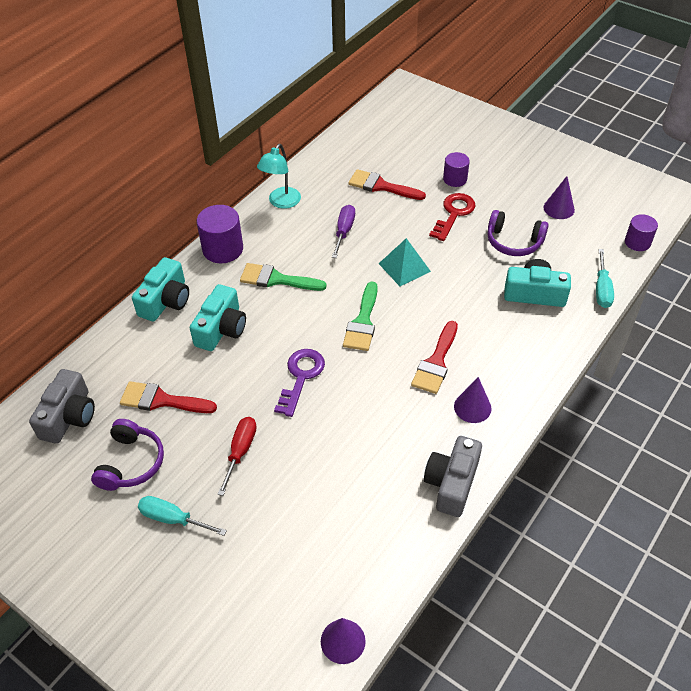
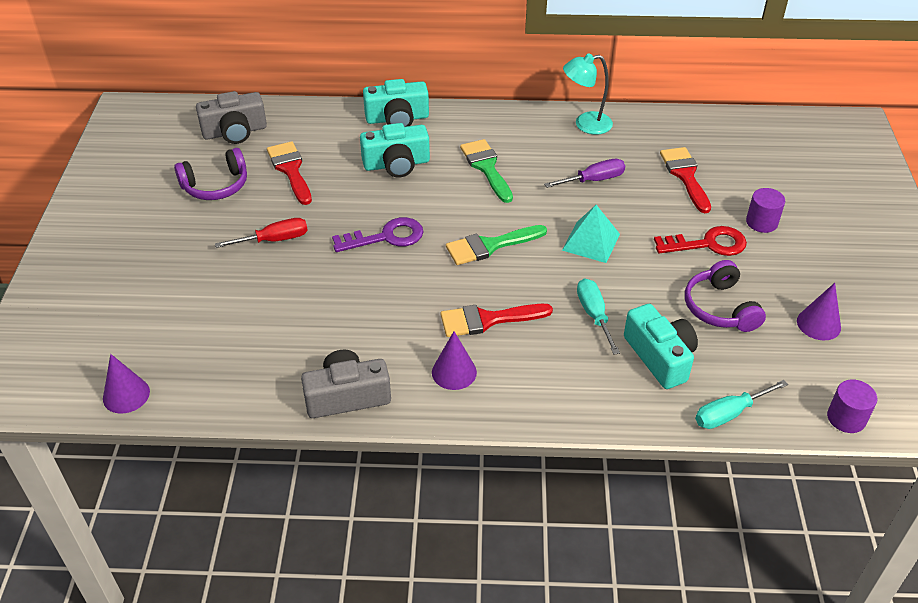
camera: 55 degrees right, 5 degrees down
turquoise screwdriver [138,496,227,536] -> turquoise screwdriver moved to [577,278,620,355]
purple cylinder [197,205,243,263] -> none

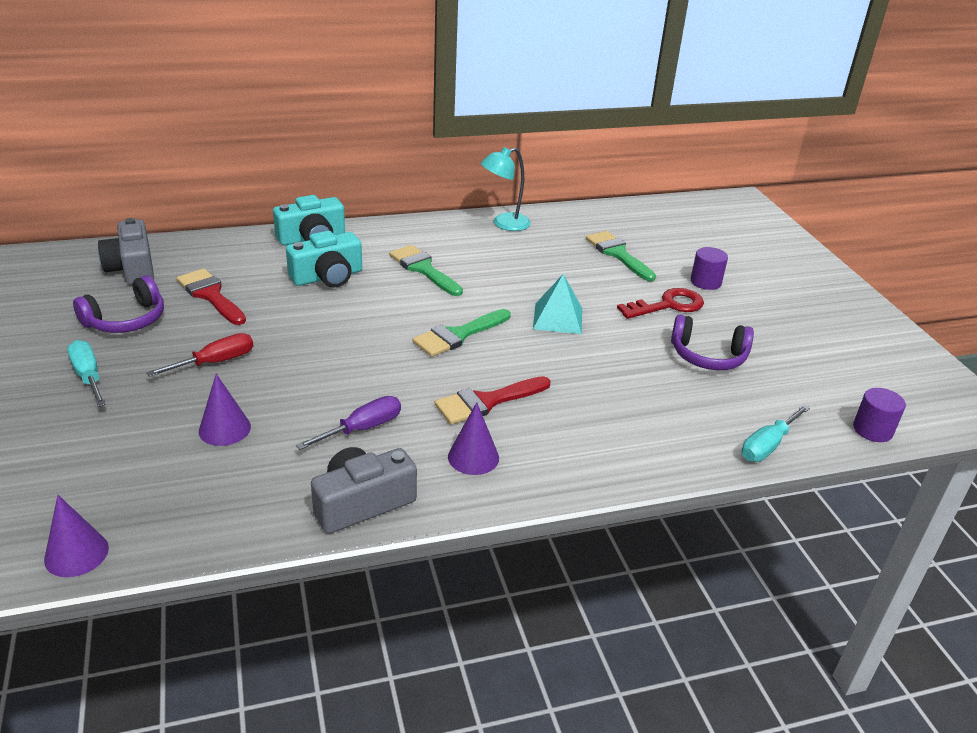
camera: 20 degrees left, 10 degrees down
grey camera [196,91,267,144] -> grey camera turned 105 degrees clockwise [98,218,154,285]
purple key [332,217,424,252] -> none
purple screwdriver [544,159,625,188] -> purple screwdriver moved to [296,396,401,450]
turquoise screwdriver [577,278,620,355] -> turquoise screwdriver moved to [67,340,106,407]
turquoise camera [624,304,698,389] -> none
red brush [660,147,711,213] -> green brush [586,231,656,281]
purple headphones [685,260,766,332] -> purple headphones turned 45 degrees counterclockwise [671,315,754,370]
purple cone [797,283,841,340] -> purple cone moved to [199,374,251,446]

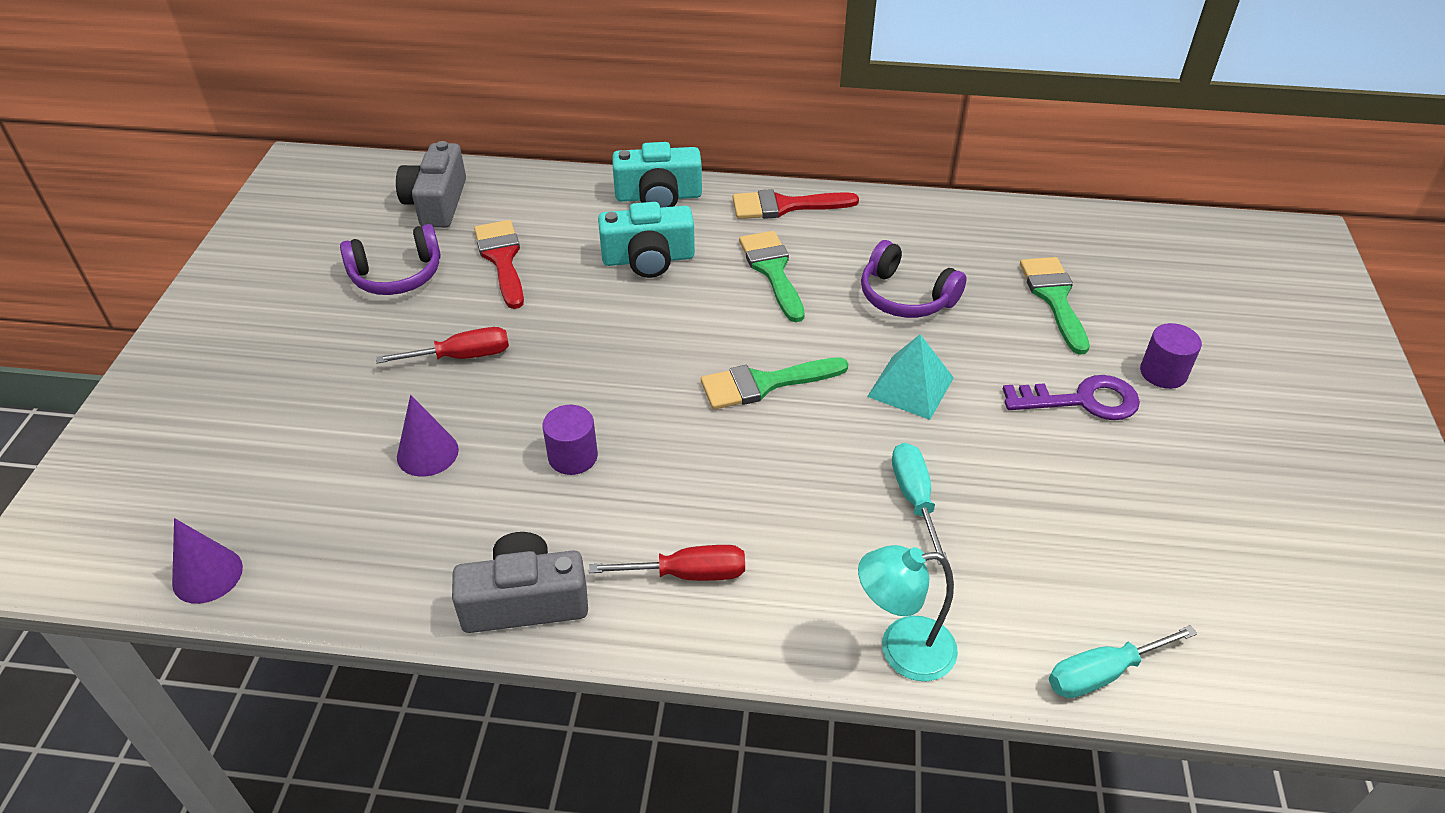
camera: 25 degrees right, 10 degrees up
turquoise screwdriver [67,340,106,407] -> turquoise screwdriver moved to [892,443,948,565]
purple screwdriver [296,396,401,450] -> none
red brush [435,376,551,424] -> red brush moved to [733,189,859,219]
purple cone [448,402,499,475] -> red screwdriver [589,545,745,581]
turquoise lamp [481,147,531,231] -> turquoise lamp moved to [858,545,958,681]
red key [617,288,704,319] -> purple key [1003,375,1140,420]
purple headphones [671,315,754,370] -> purple headphones moved to [861,240,967,318]
purple cylinder [853,388,906,442] -> purple cylinder moved to [543,405,598,475]

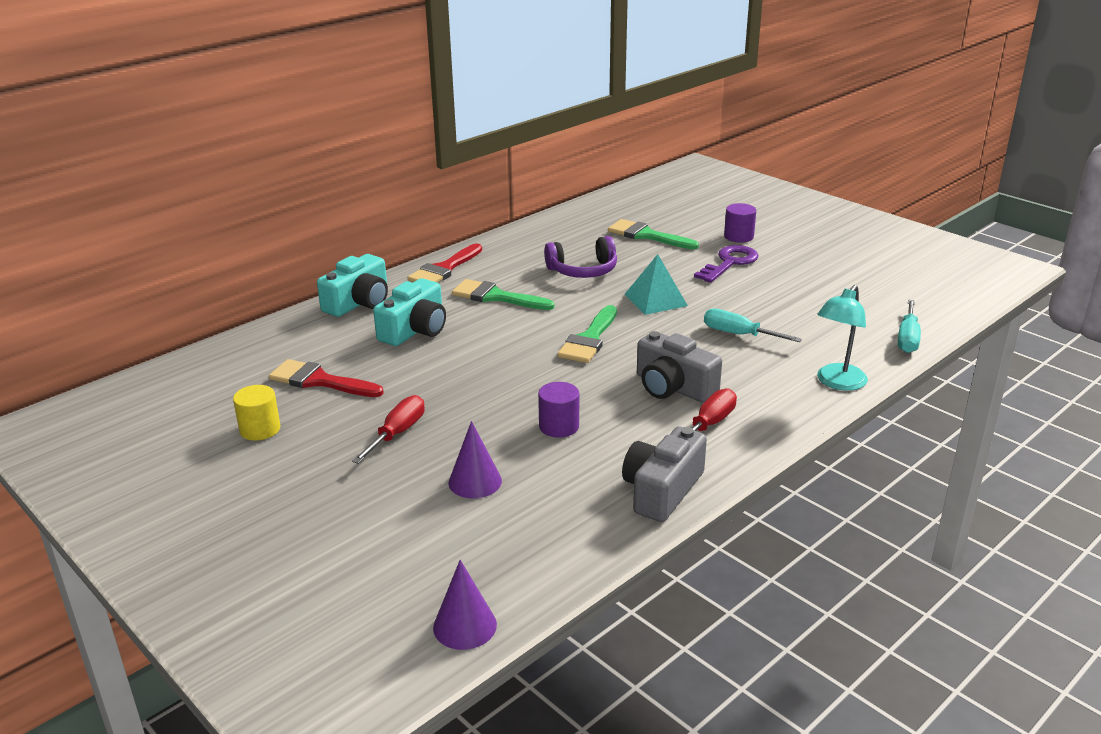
camera: 50 degrees left, 15 degrees down
purple headphones [340,224,441,295] -> yellow cylinder [233,385,281,441]
grey camera [396,141,466,228] -> grey camera moved to [637,331,722,403]

